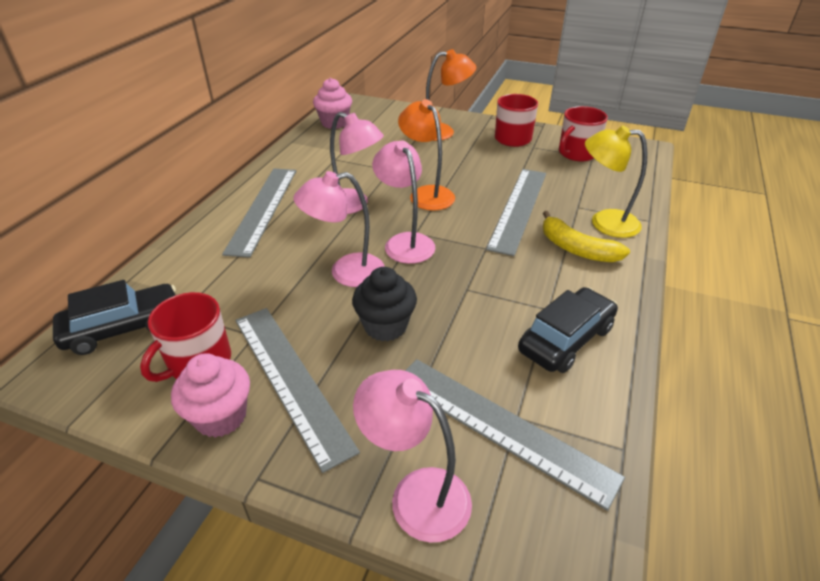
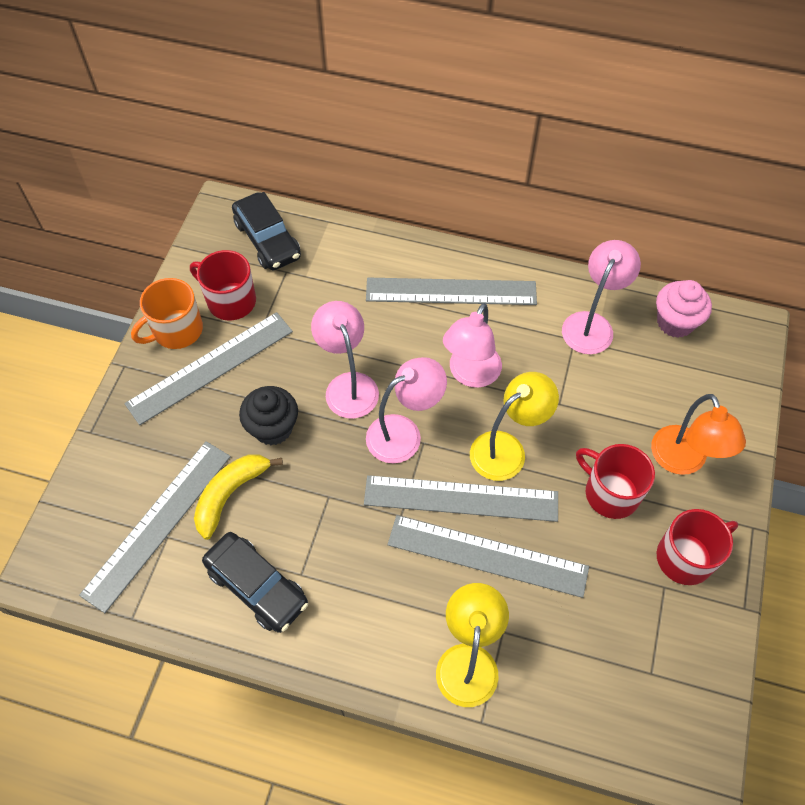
camera: 85 degrees right, 20 degrees up
pink cupcake [171,353,250,438] -> orange mug [131,278,203,349]
pink lamp [353,370,472,543] -> pink lamp moved to [562,240,641,354]
orange lamp [398,99,455,211] -> yellow lamp [470,372,559,481]
yellow banana [543,211,630,262] -> yellow banana moved to [194,455,283,540]
red mug [559,106,608,161] -> red mug moved to [576,444,655,519]
none -> grey ruler [364,475,558,522]

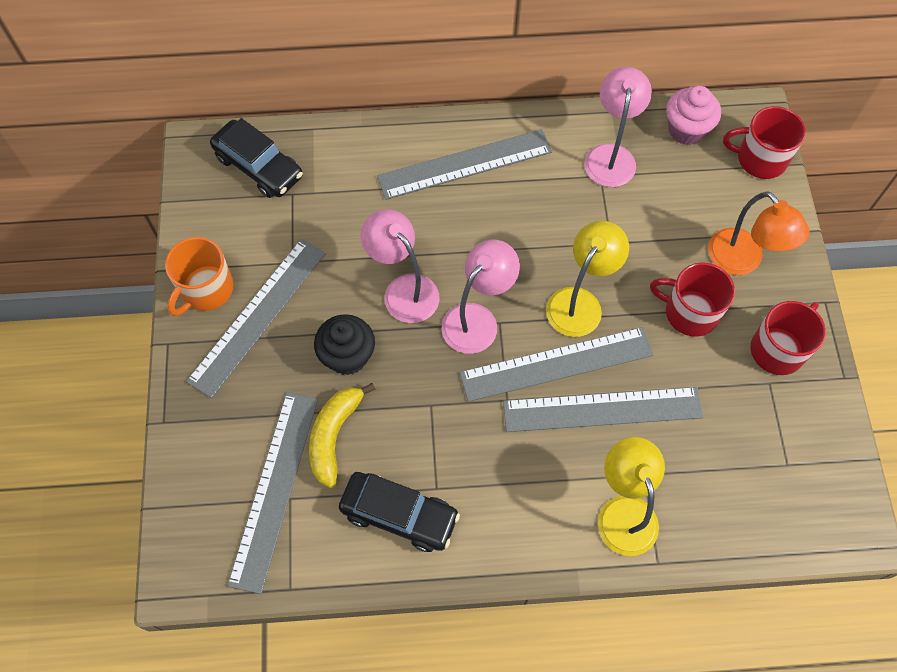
camera: 20 degrees left, 5 degrees up
red mug [190,250,256,321] -> red mug moved to [723,106,806,179]
pink lamp [443,303,502,388] -> none

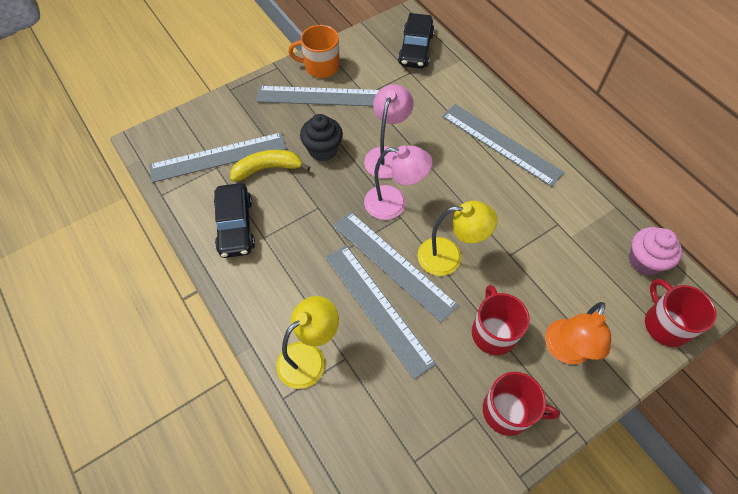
camera: 60 degrees right, 5 degrees down
pink lamp [584,67,652,187] -> none

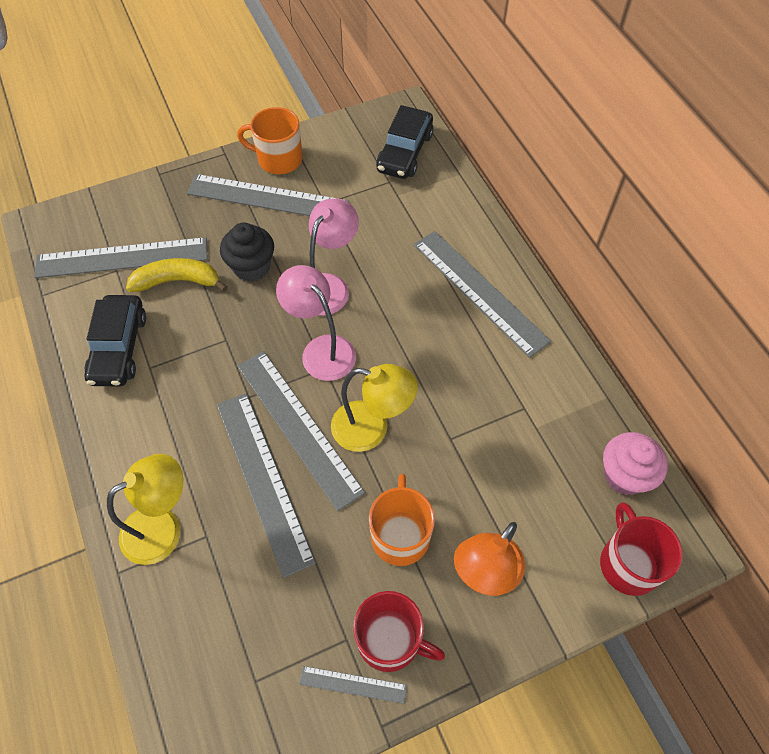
camera: 10 degrees right, 0 degrees up
pink lamp [364,145,433,220] -> pink lamp turned 150 degrees counterclockwise [276,265,356,381]
red mug [472,285,530,355] -> orange mug [369,474,435,566]
none -> grey ruler [299,666,407,704]

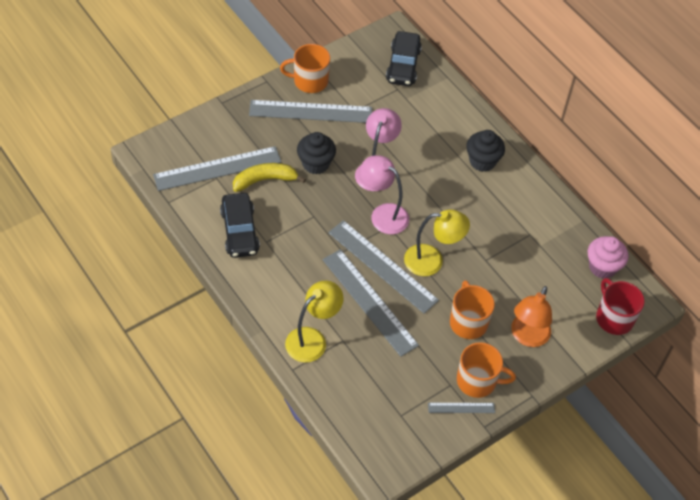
camera: 15 degrees left, 5 degrees down
red mug [353,591,445,672] -> orange mug [457,342,516,398]
grey ruler [414,231,551,358] -> black cupcake [466,130,505,172]

